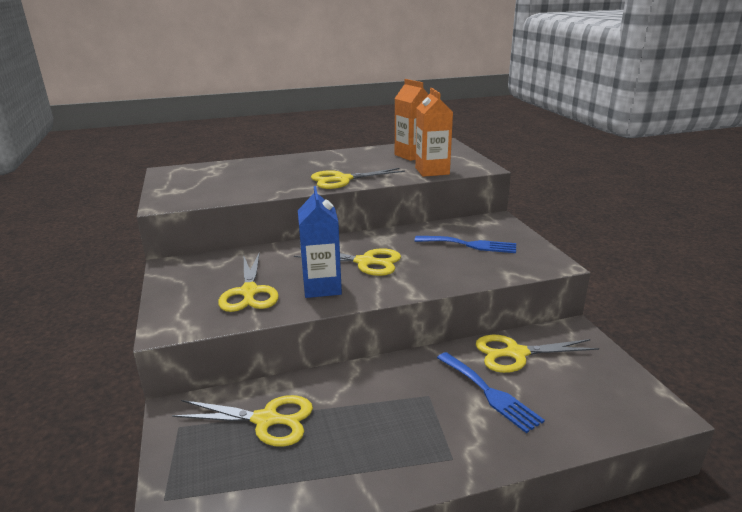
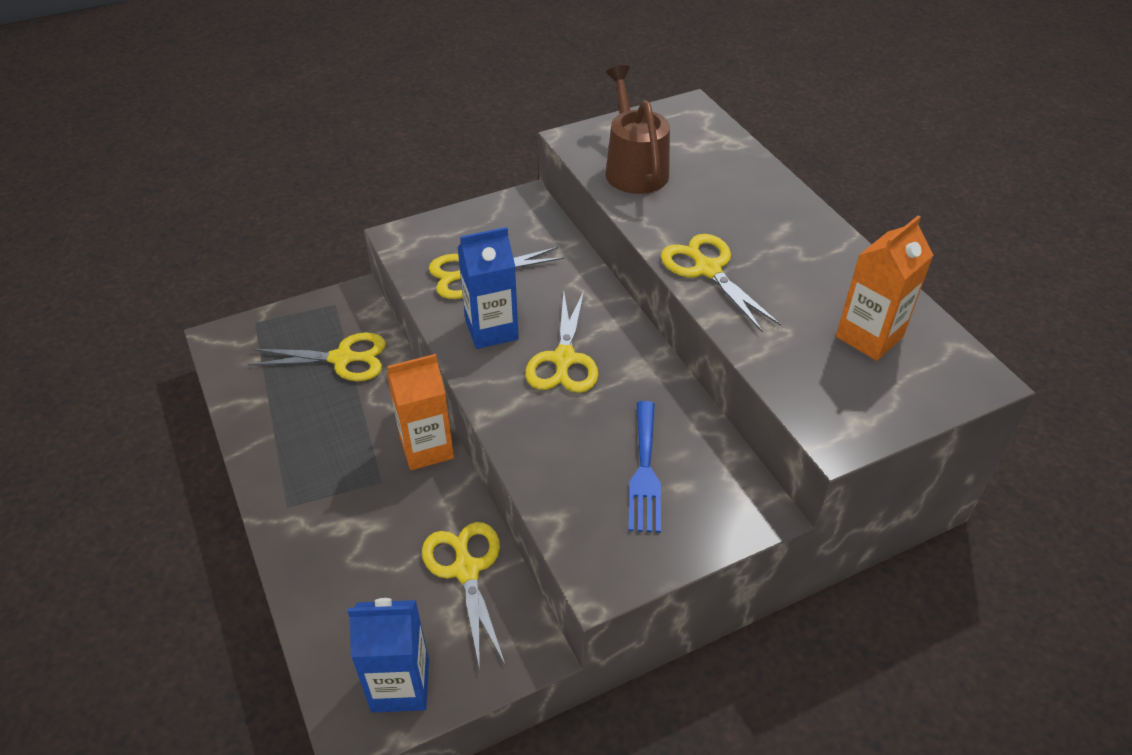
camera: 80 degrees right, 20 degrees up
yellow scissors [172,395,313,447] -> yellow scissors turned 90 degrees counterclockwise [248,332,386,381]
orange carton [415,88,453,177] -> orange carton moved to [387,354,454,470]
blue fork [437,352,545,433] -> none
none -> blue carton [348,598,429,713]
none -> brown watering can [605,65,670,194]

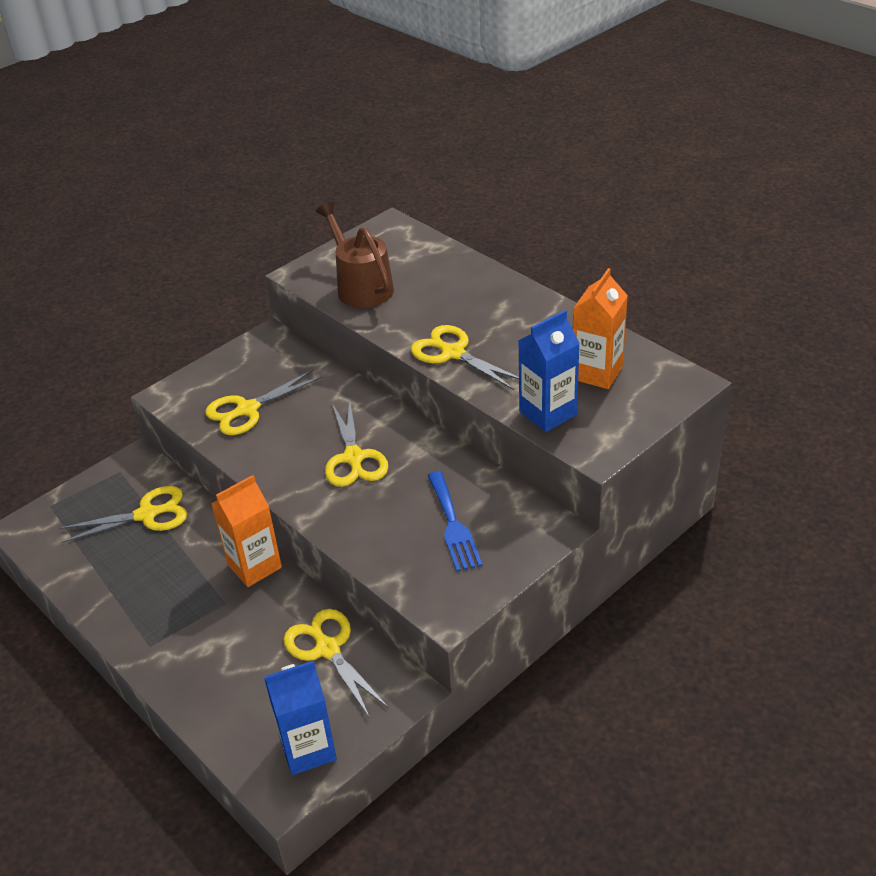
camera: 15 degrees left, 5 degrees down
blue carton [457,227,519,349] -> blue carton moved to [518,310,580,432]

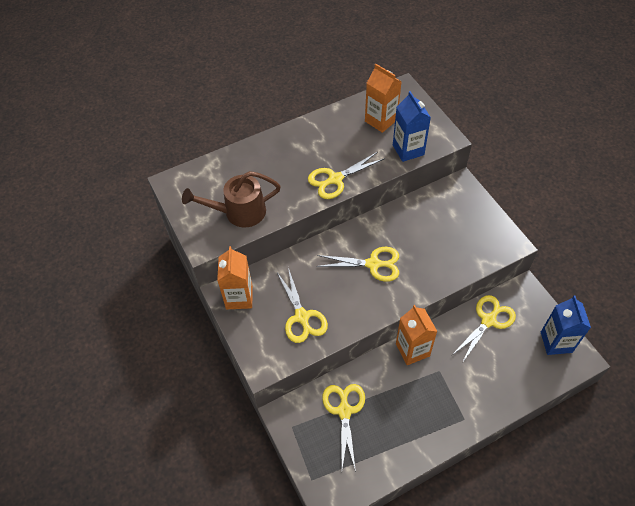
camera: 75 degrees left, 15 degrees up
yellow scissors [284,609,389,718] -> yellow scissors turned 150 degrees clockwise [451,295,516,363]
blue fork [428,471,483,572] -> none
none -> orange carton [217,246,253,309]

